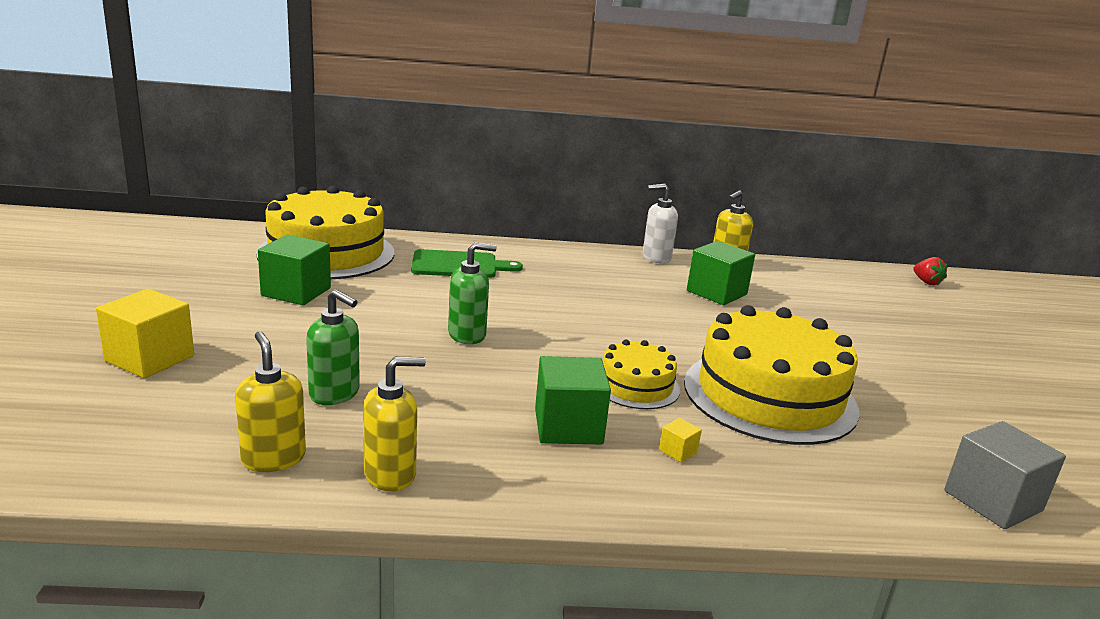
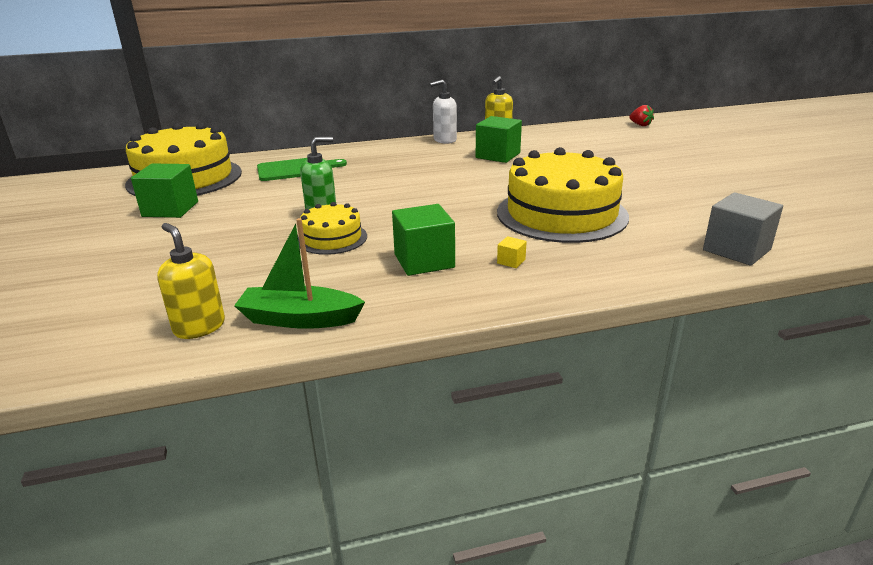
camera: 10 degrees left, 5 degrees up
yellow cube [96,289,194,378] -> none
green soap dispenser [306,289,360,405] -> none
yellow soap dispenser [363,357,426,492] -> green boat [234,218,365,329]
yellow cake [603,340,680,409] -> yellow cake moved to [298,202,367,255]

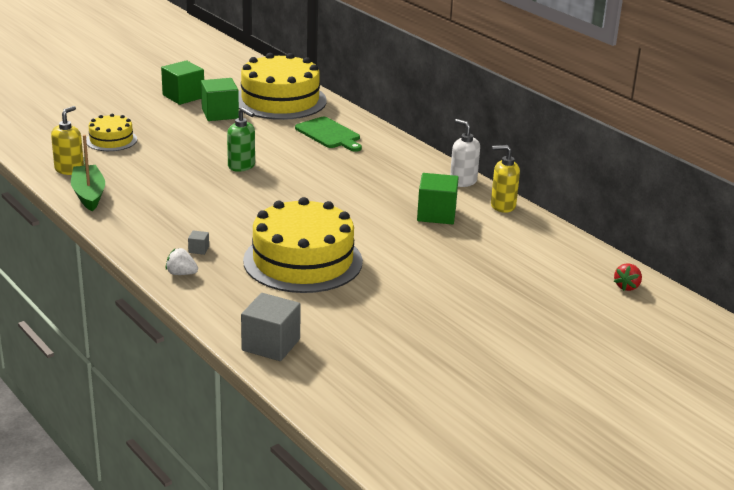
camera: 65 degrees right, 0 degrees up
yellow cake [298,202,367,255] -> yellow cake moved to [86,114,137,151]
green cube [392,204,455,276] -> green cube moved to [161,60,204,105]
yellow cube [497,236,527,268] -> grey cube [188,230,209,255]
none -> white strawberry [166,248,198,275]

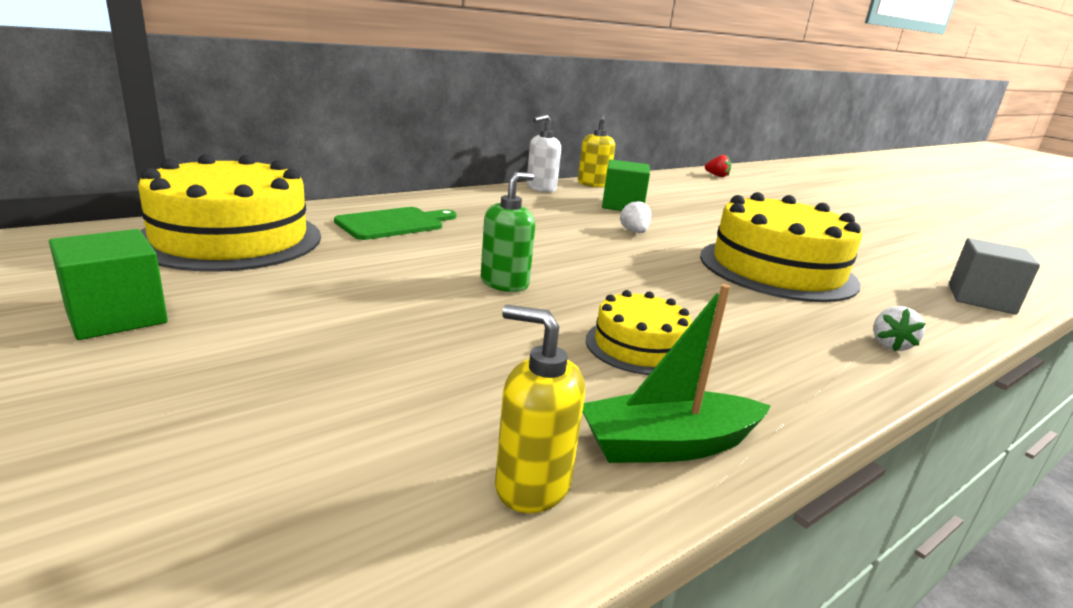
camera: 90 degrees left, 5 degrees down
yellow cake [86,114,137,151] -> yellow cake moved to [586,290,692,375]
grey cube [188,230,209,255] -> none
green cube [201,78,239,121] -> none
none -> white strawberry [619,199,651,233]

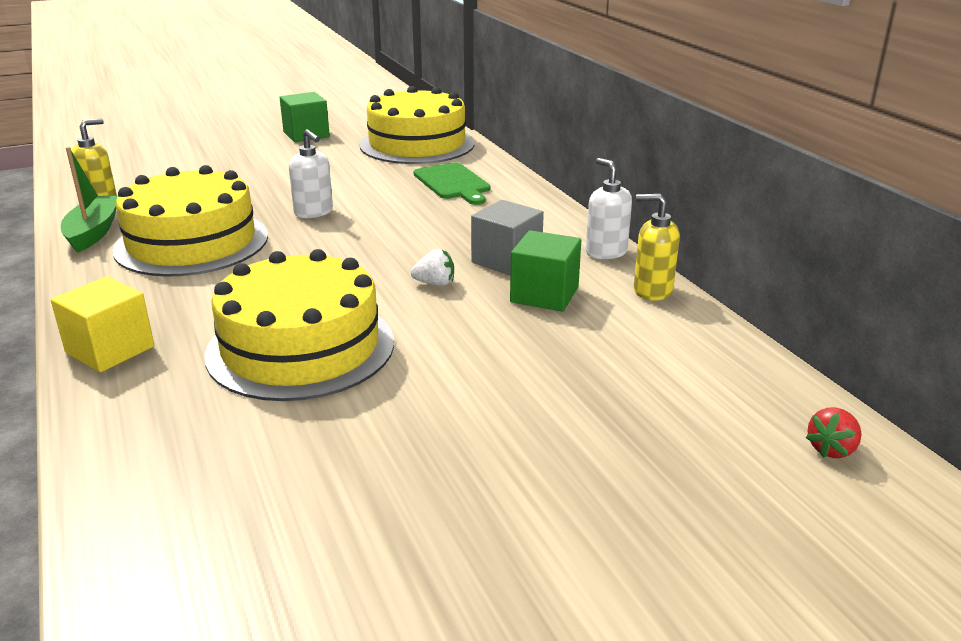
camera: 105 degrees right, 5 degrees up
green soap dispenser [481,172,535,292] -> white soap dispenser [289,129,333,218]
yellow cake [586,290,692,375] -> yellow cake [112,165,268,277], size x1.98
white strawberry [873,306,925,351] -> yellow cube [51,276,154,372]
grey cube [949,238,1040,315] -> grey cube moved to [471,200,544,275]

